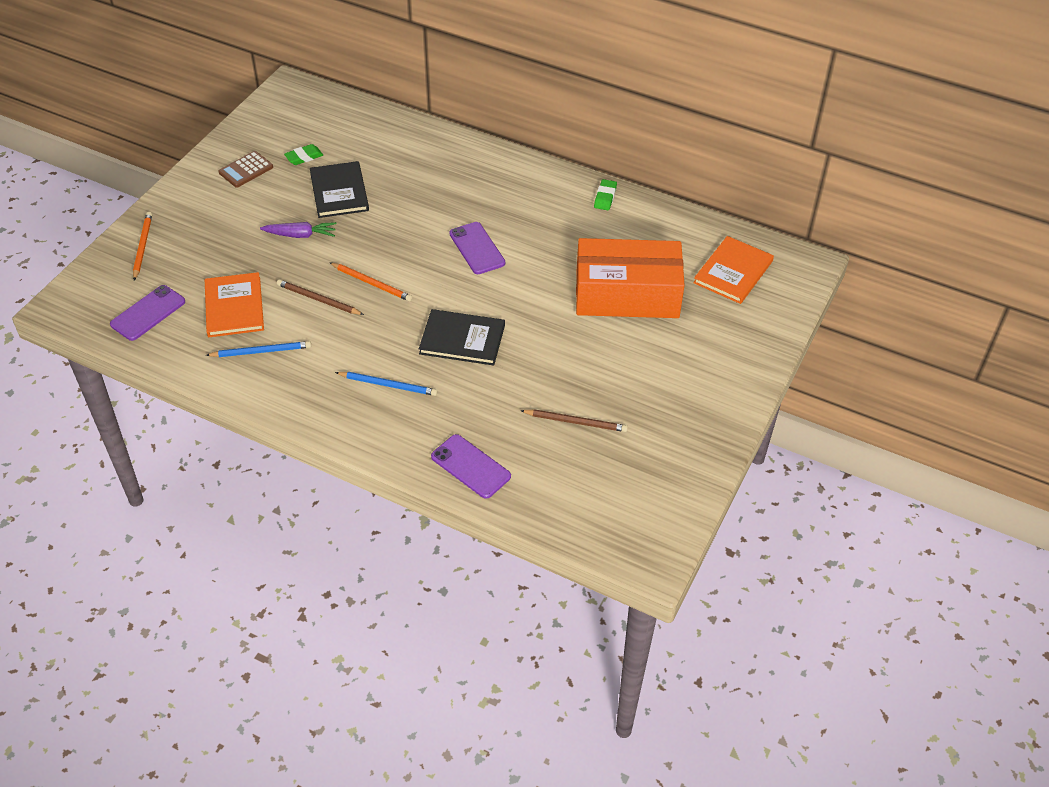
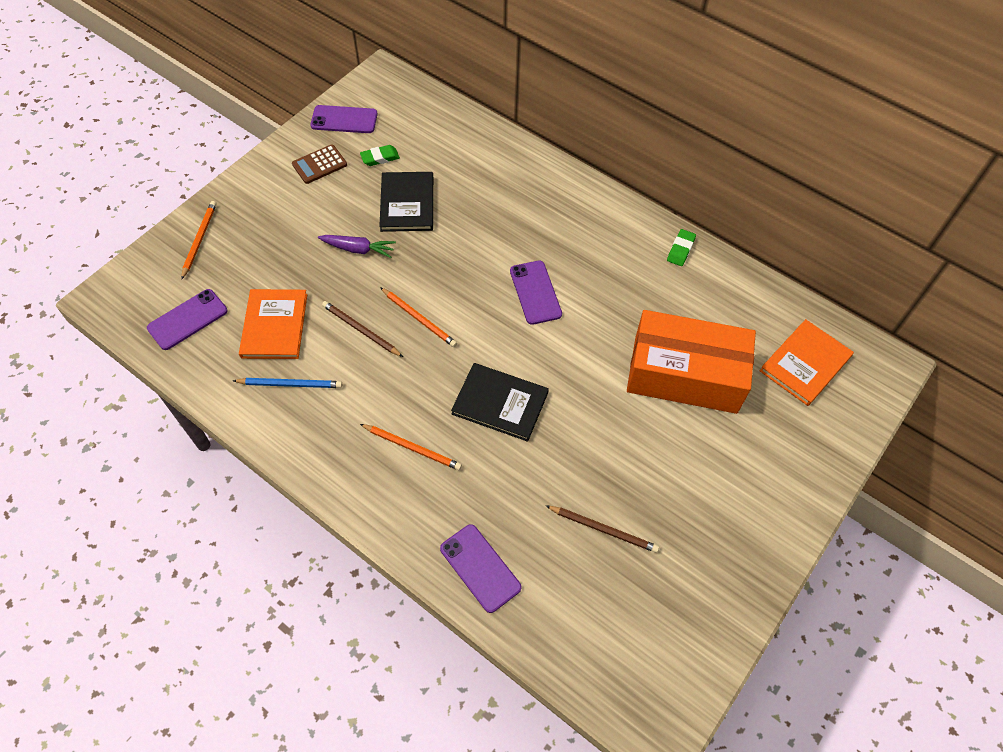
camera: 10 degrees right, 10 degrees up
blue pencil [335,372,438,396] -> orange pencil [360,424,462,470]
none -> purple phone [310,105,378,133]

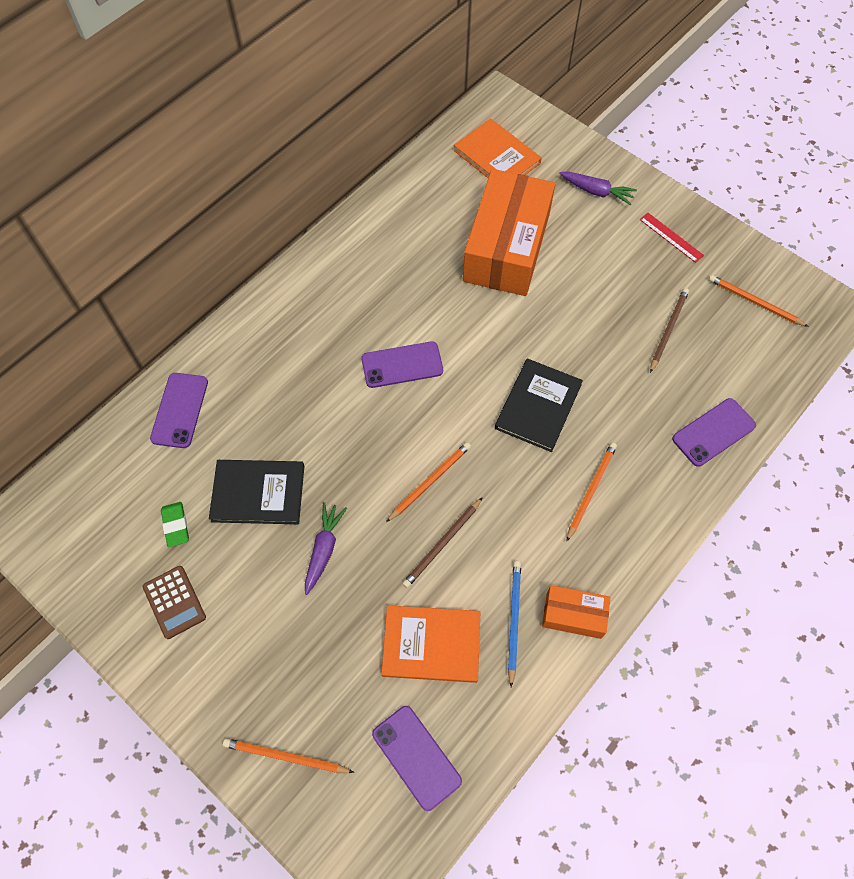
camera: 85 degrees left, 5 degrees up
purple phone [310,105,378,133] -> purple phone moved to [150,373,208,448]
green eraser [667,229,696,266] -> none
none -> orange box [542,585,611,639]
none -> purple carrot [559,172,637,205]
none -> red ruler [639,213,704,263]
none -> orange pencil [709,275,809,327]

